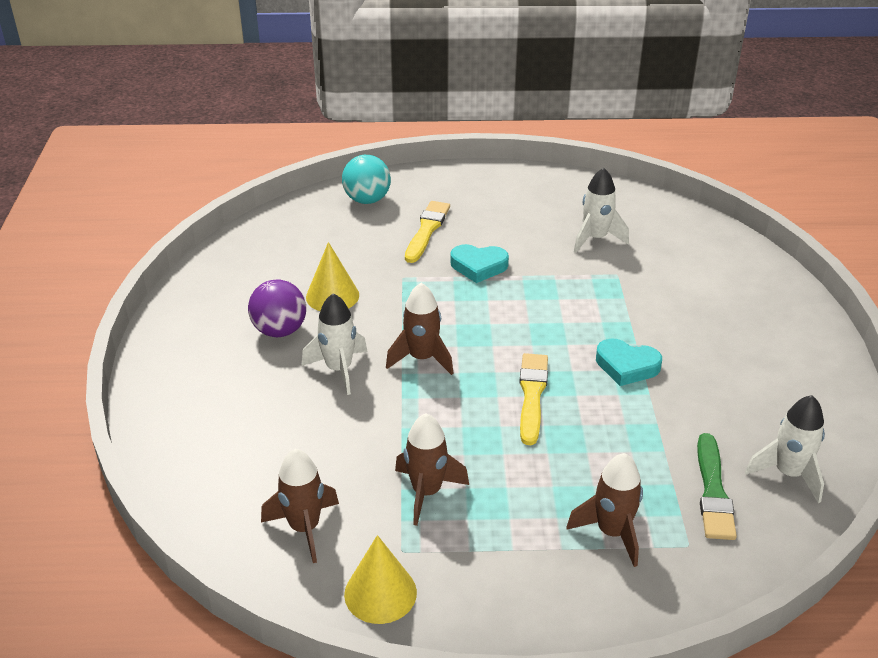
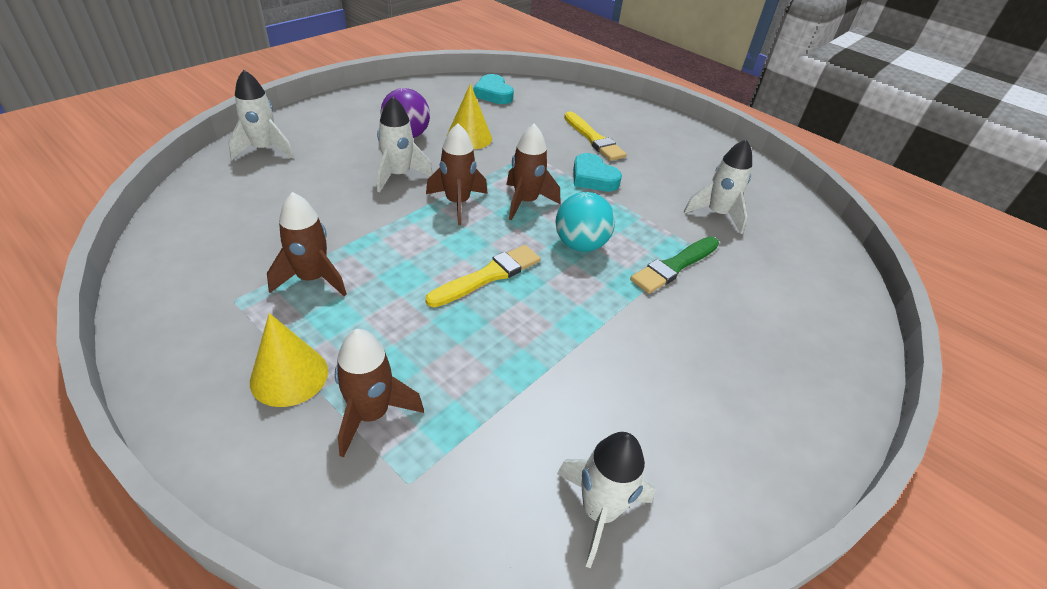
camera: 40 degrees right, 5 degrees up
brown rocket [261,449,339,563] -> brown rocket moved to [507,124,560,221]
turquoise ball [342,155,391,204] -> turquoise ball moved to [555,192,615,252]
yellow cone [344,535,417,624] -> yellow cone moved to [250,313,328,407]
yellow brush [405,201,450,263] -> yellow brush turned 90 degrees clockwise [564,111,627,161]
turquoise heart [596,338,662,386] -> turquoise heart moved to [473,74,514,104]
green brush [697,433,737,540] -> green brush moved to [630,236,719,294]
none -> white rocket [228,70,294,160]

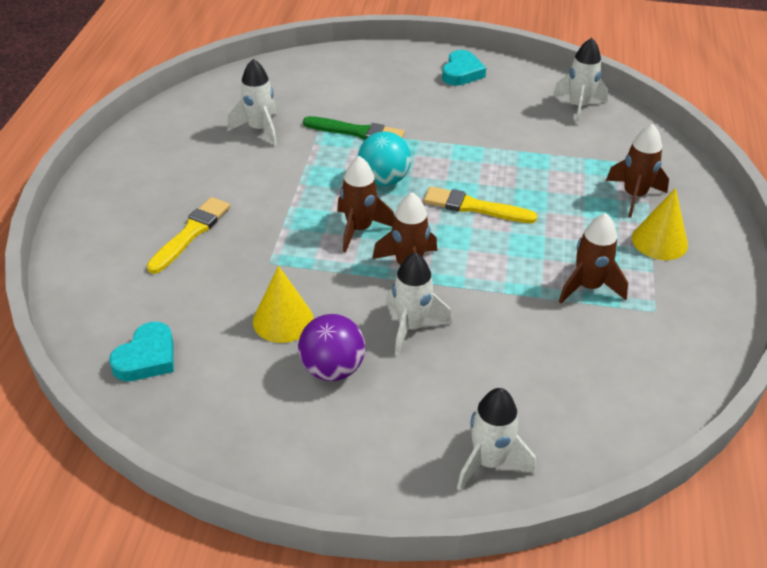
camera: 120 degrees left, 0 degrees up
turquoise heart [573,153,622,192] -> turquoise heart moved to [442,50,486,86]

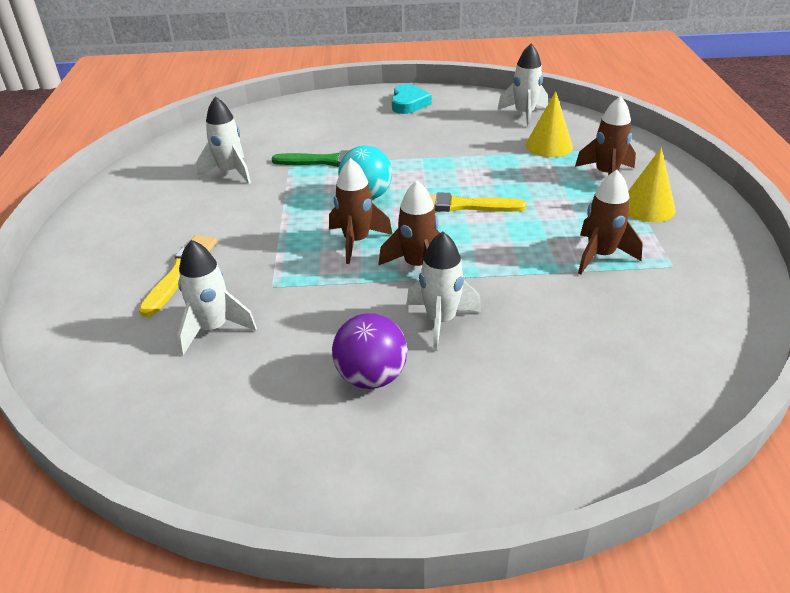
camera: 10 degrees left, 5 degrees down
turquoise heart [109,322,174,381] -> none
yellow cone [253,266,314,343] -> yellow cone moved to [525,91,573,157]
white rocket [457,388,536,491] -> white rocket moved to [177,240,257,355]

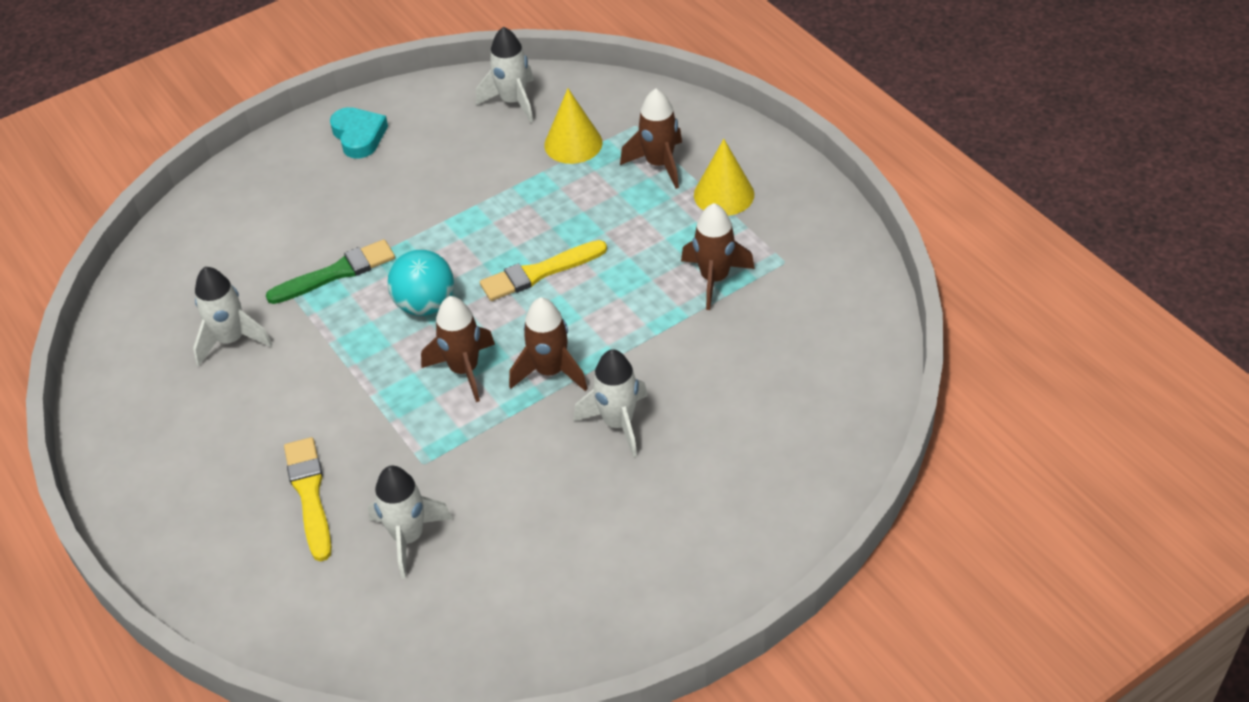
camera: 30 degrees left, 10 degrees up
purple ball [332,313,407,389] -> none

